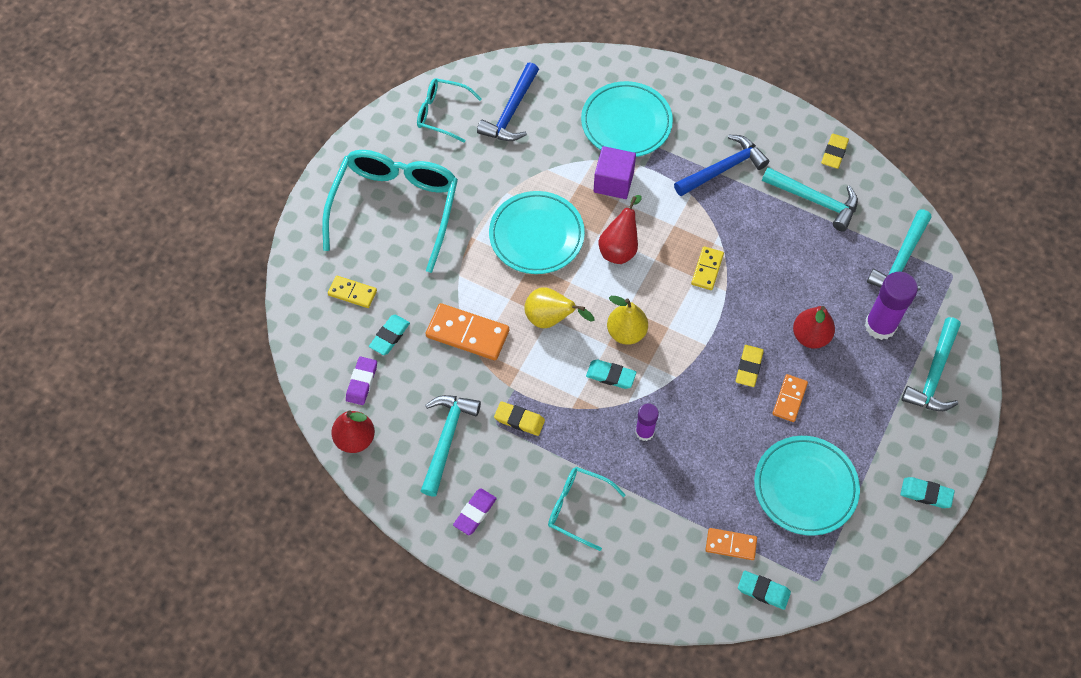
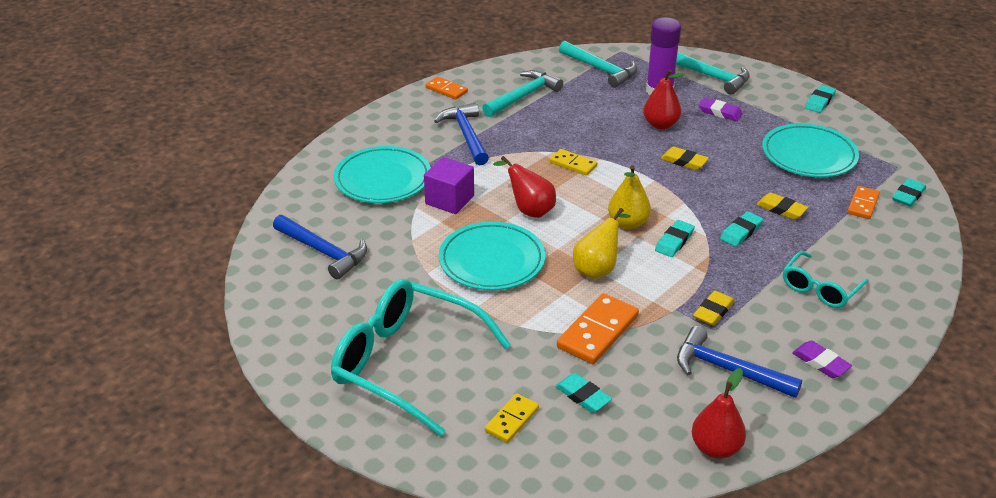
camera: 75 degrees left, 25 degrees down
purple eraser [346,357,377,405] -> purple eraser moved to [699,97,743,121]
turquoise glasses [417,78,482,142] -> none
turquoise hammer [421,395,481,496] -> blue hammer [677,326,802,398]
purple glue stick [635,403,659,441] -> turquoise eraser [720,211,763,247]
orange domino [773,374,808,422] -> orange domino moved to [425,76,468,100]
yellow eraser [821,134,849,169] -> yellow eraser moved to [756,193,808,220]

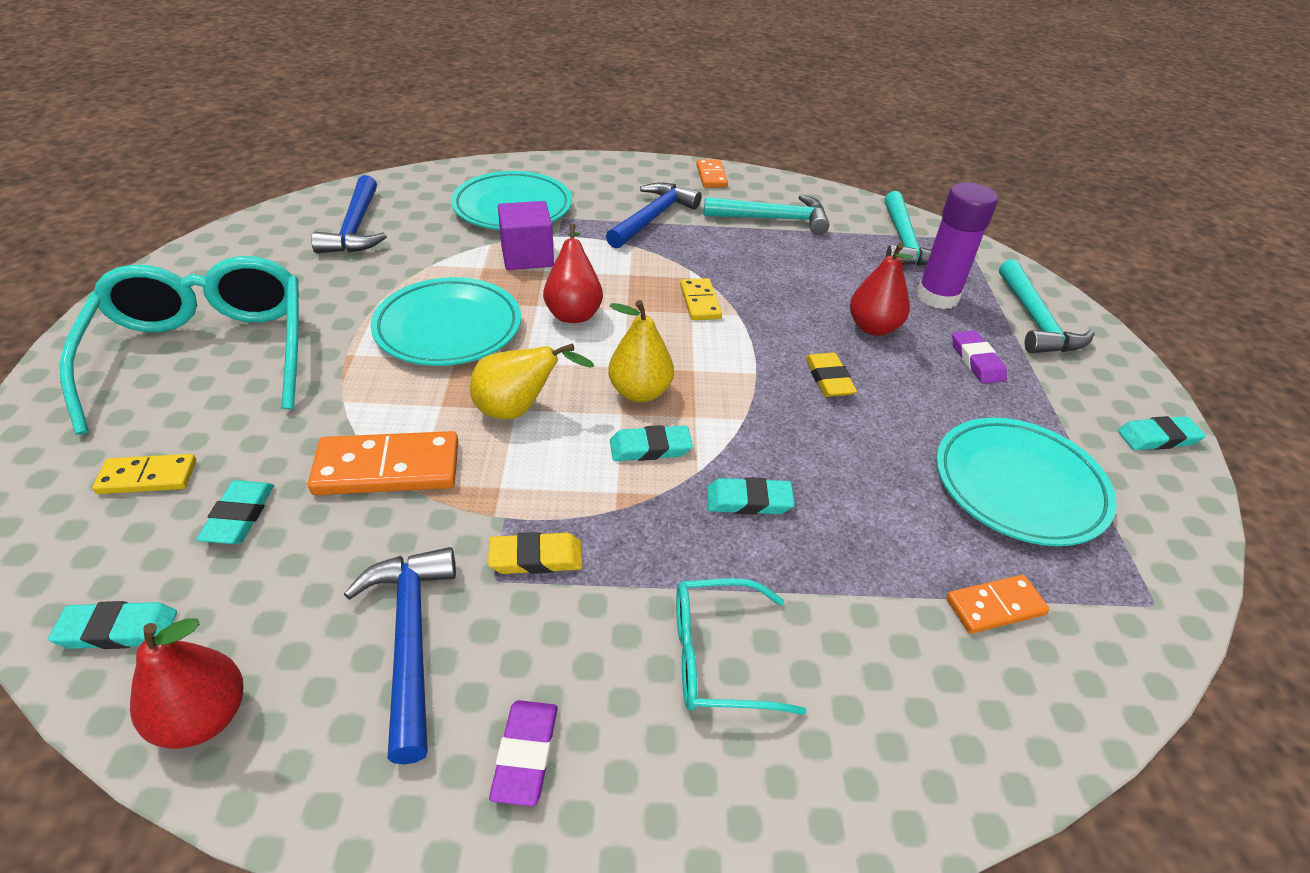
camera: 45 degrees right, 5 degrees up
yellow eraser [756,193,808,220] -> none
turquoise eraser [892,179,926,207] -> turquoise eraser moved to [48,601,177,649]

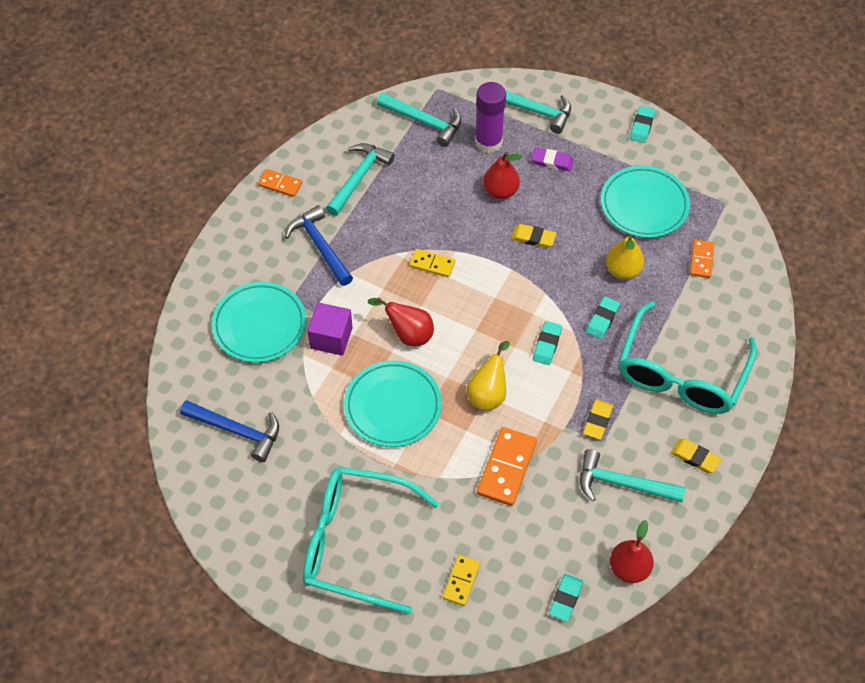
camera: 60 degrees left, 15 degrees up
turquoise eraser [196,480,274,544] -> none
blue hammer [344,547,456,765] -> turquoise hammer [580,449,686,503]
purple eraser [489,700,558,806] -> yellow eraser [671,439,721,473]
yellow pear [608,300,674,402] -> yellow pear moved to [606,234,644,279]
turquoise glasses [676,578,807,715] -> turquoise glasses [619,301,757,414], size x1.92

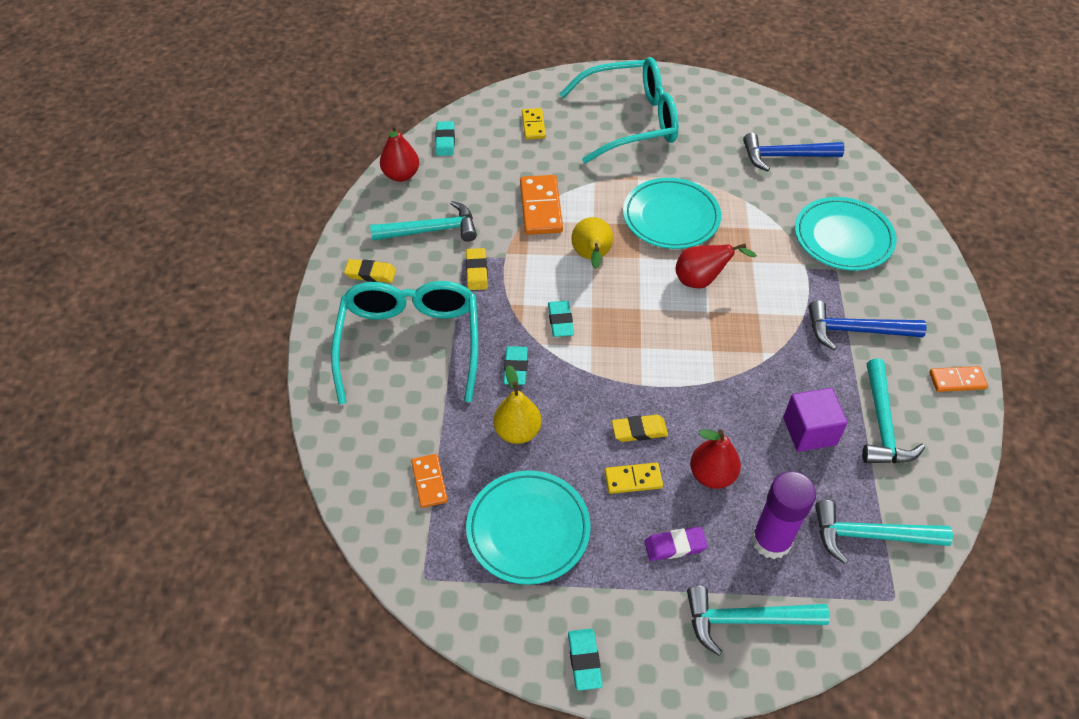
camera: 155 degrees right, 5 degrees down
blue hammer [285,205,353,286] -> blue hammer turned 150 degrees clockwise [808,300,927,350]
purple cube [308,303,353,356] -> purple cube moved to [783,388,848,452]
yellow domino [410,249,455,277] -> yellow domino moved to [605,462,663,494]

